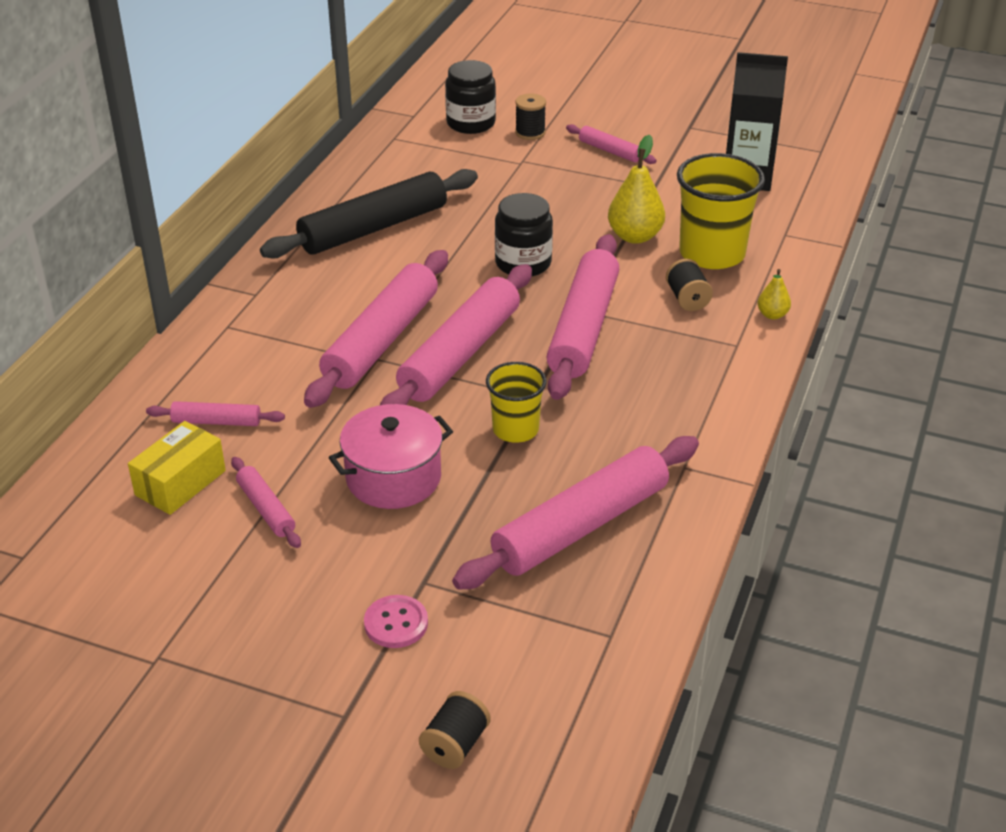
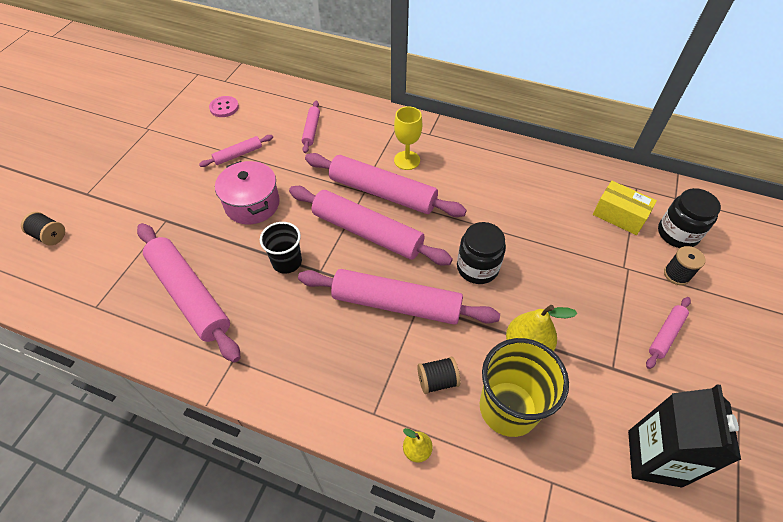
camera: 90 degrees right, 15 degrees up
yellow box [128,421,226,515] -> yellow box moved to [593,181,657,235]
black rolling pin [260,169,478,259] -> none
pink button [364,595,428,648] -> pink button moved to [209,96,239,117]
yellow cup [486,362,547,443] -> black cup [260,222,302,274]
none -> yellow goblet [394,106,422,170]

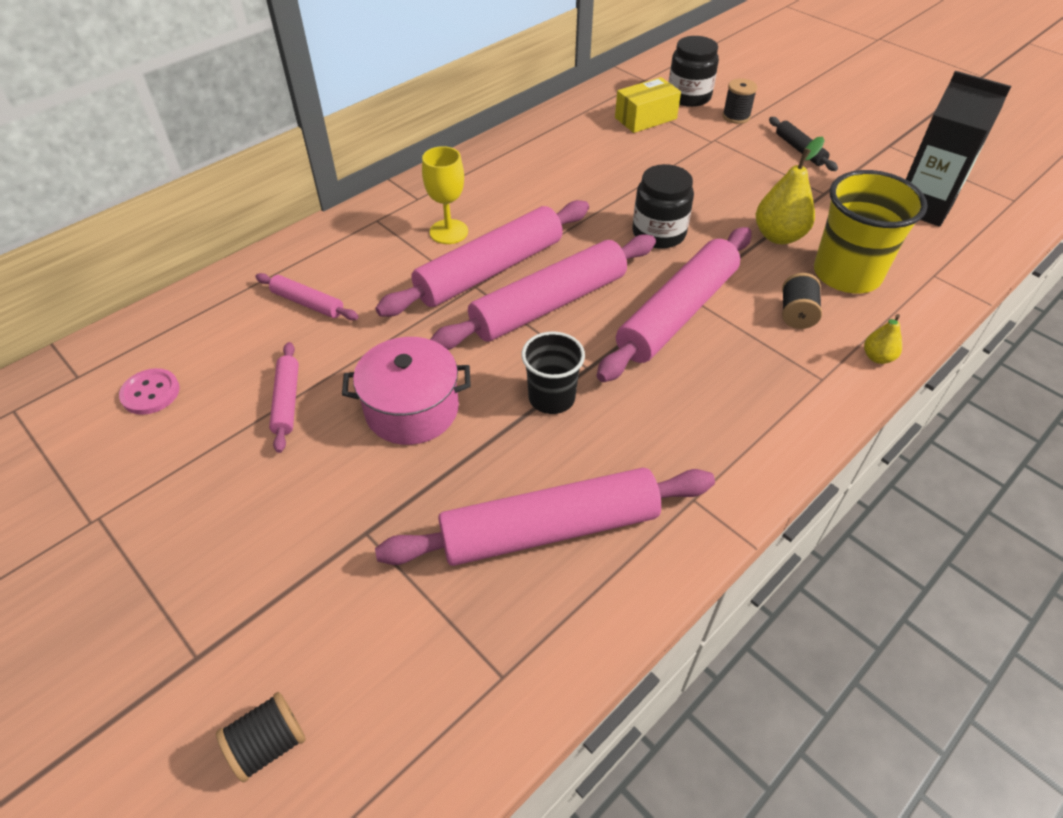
camera: 65 degrees left, 5 degrees down
pink rolling pin [646,297,691,369] -> black rolling pin [769,117,838,171]

